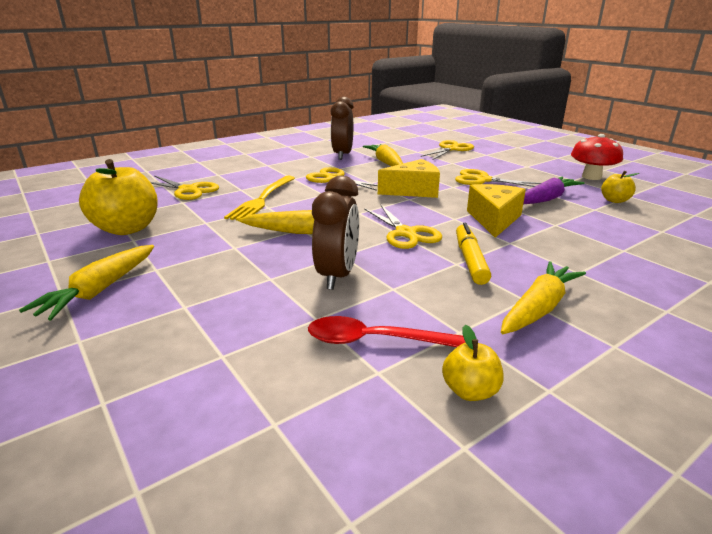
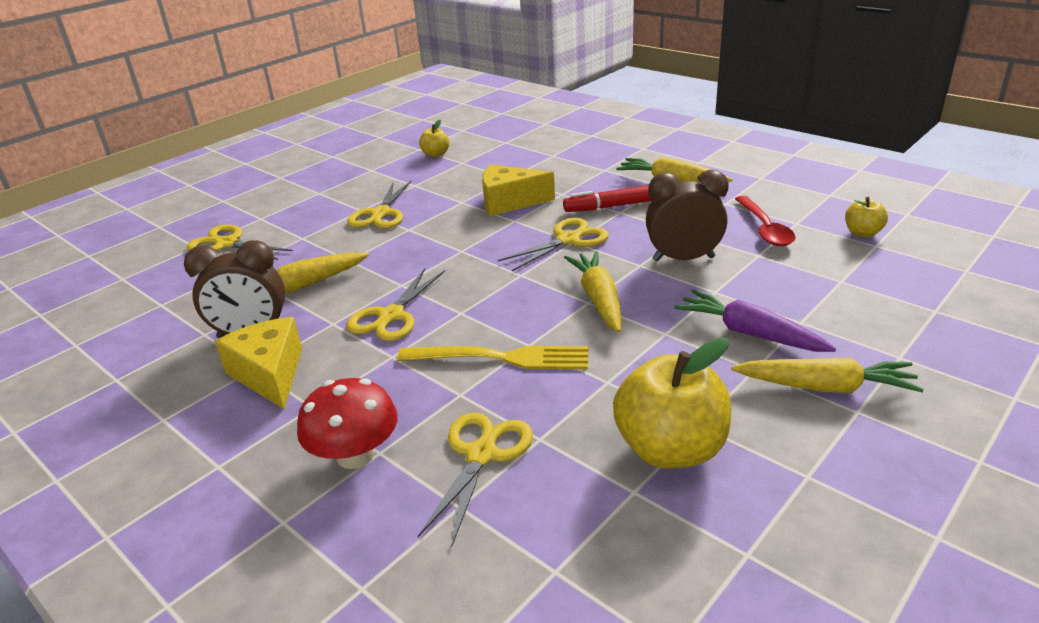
camera: 100 degrees left, 5 degrees up
yellow cheese [378,159,440,198] -> yellow cheese moved to [215,317,302,409]
yellow apple [442,325,503,401] -> yellow apple moved to [845,197,888,238]
yellow marker [456,223,491,285] -> red marker [563,185,652,212]
purple carrot [523,177,585,204] -> purple carrot moved to [675,289,836,352]
red mushroom [571,134,623,180] -> red mushroom moved to [297,378,398,469]

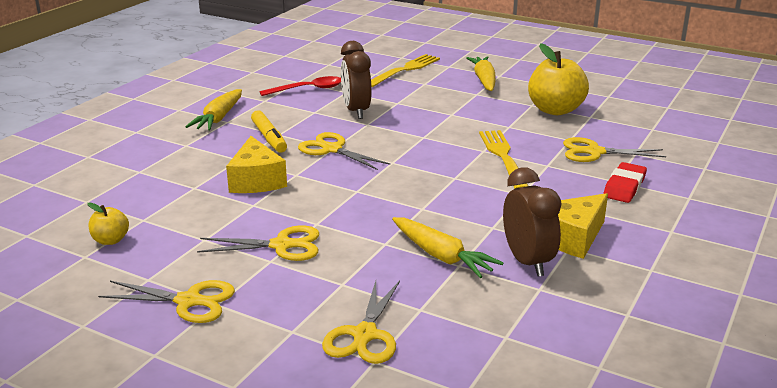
camera: 105 degrees left, 5 degrees down
red mushroom [297,378,398,469] -> red eraser [603,162,647,203]
yellow scissors [346,268,445,341] -> yellow scissors moved to [98,280,235,323]
red marker [563,185,652,212] -> yellow marker [251,110,287,153]
yellow carrot [564,251,621,332] -> none
purple carrot [675,289,836,352] -> none
yellow apple [845,197,888,238] -> none
none -> yellow fork [371,54,440,87]

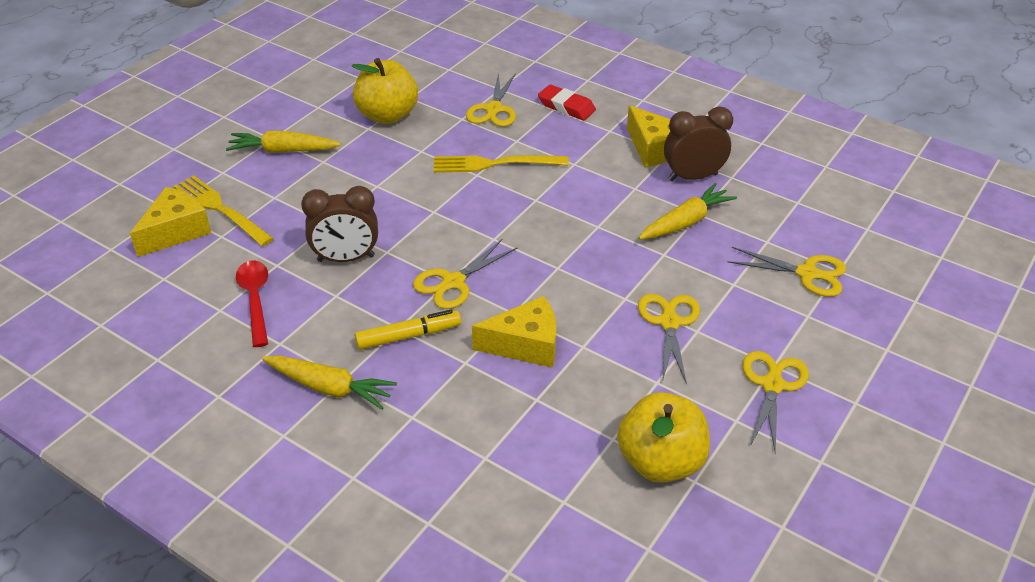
camera: 85 degrees left, 15 degrees up
yellow apple [87,202,129,245] -> yellow apple [617,392,710,483], size x2.02
none -> yellow cheese [130,187,211,257]

